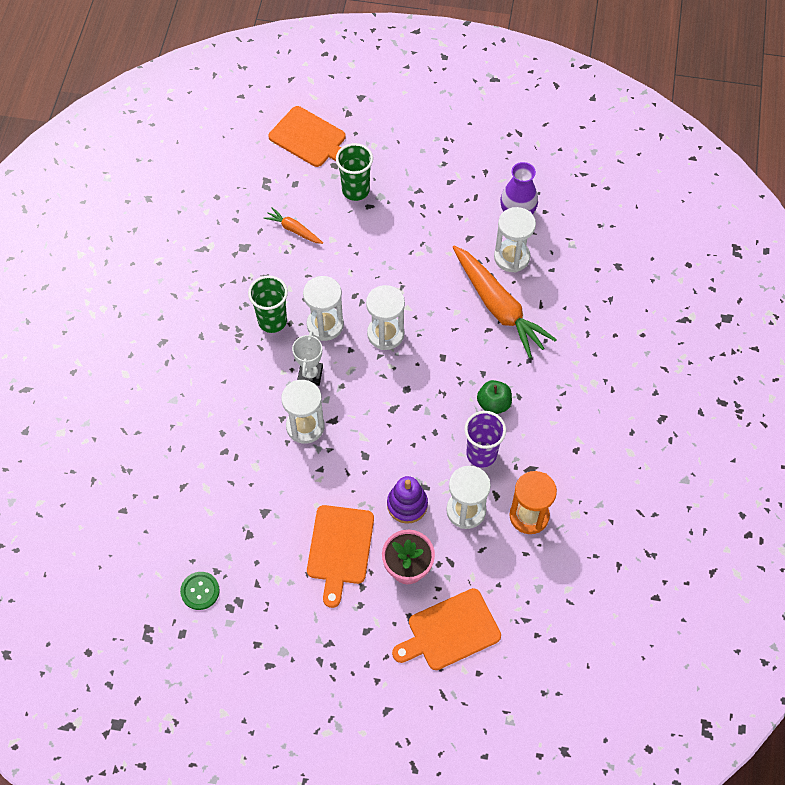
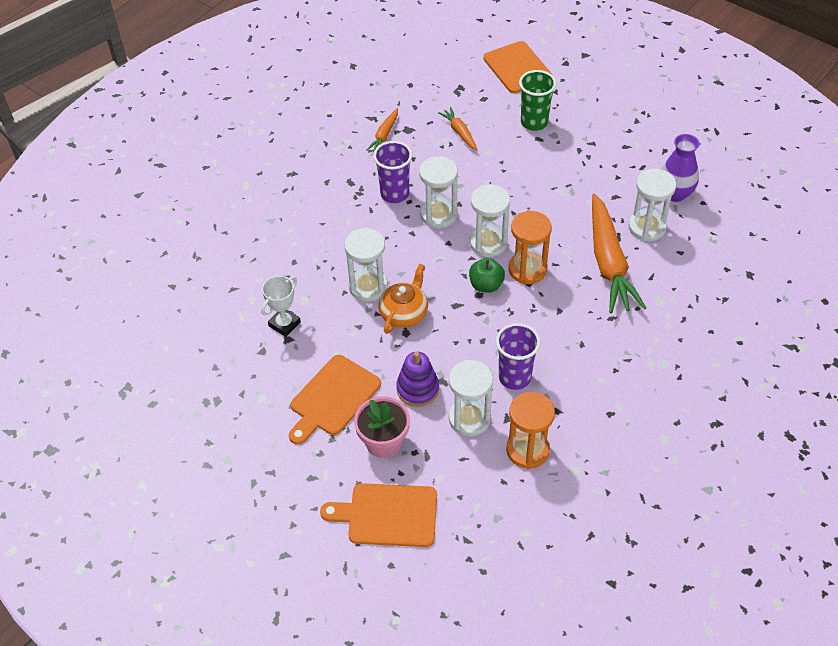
camera: 30 degrees right, 10 degrees down
green button [180,572,220,610] -> none
green cup [248,275,288,333] -> purple cup [373,141,412,203]
white trophy [292,331,323,386] -> white trophy moved to [261,276,301,337]
green apple [477,380,512,414] -> green apple moved to [469,258,505,293]
none -> orange carrot [366,108,398,152]
none -> orange teapot [378,264,428,334]
none -> orange hourglass [509,211,552,284]

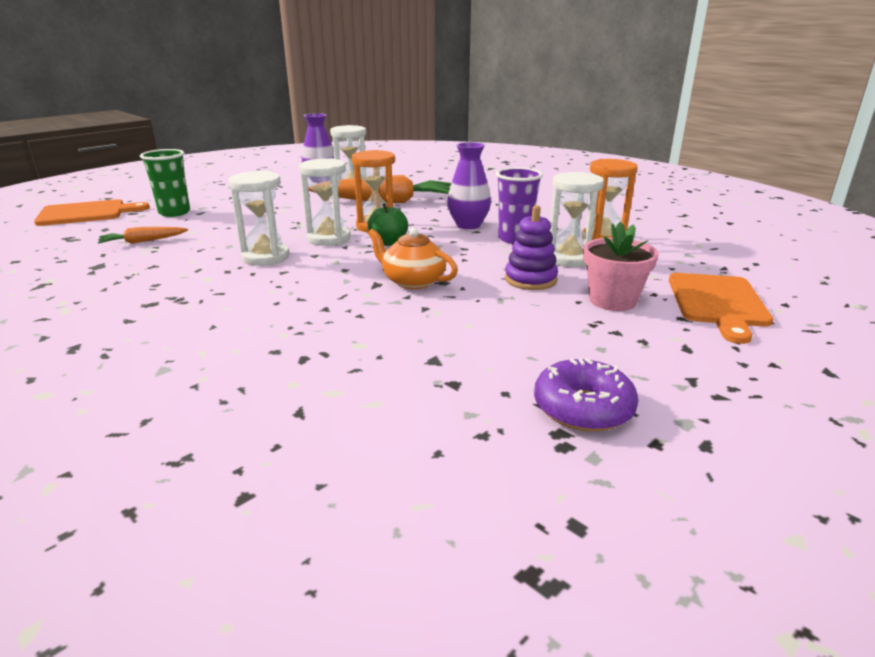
camera: 85 degrees left, 25 degrees down
white trophy [261,276,301,337] -> none
orange cutting board [289,355,381,445] -> none
white hourglass [344,228,388,302] -> none
orange carrot [366,108,398,152] -> none
purple cup [373,141,412,203] -> none
none -> purple vase [447,142,491,229]
none -> purple donut [534,358,639,432]

